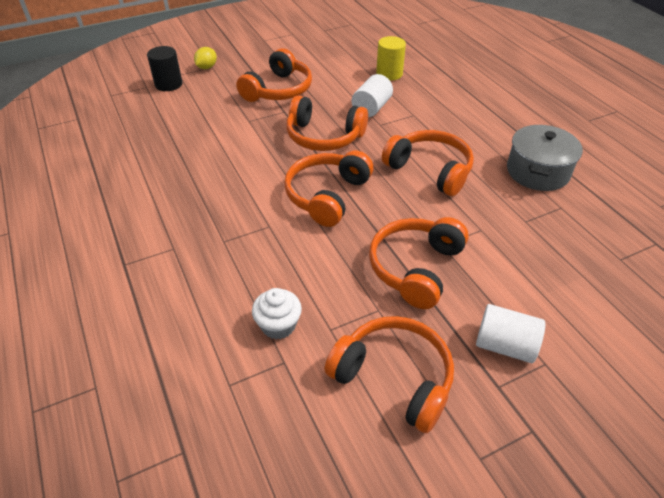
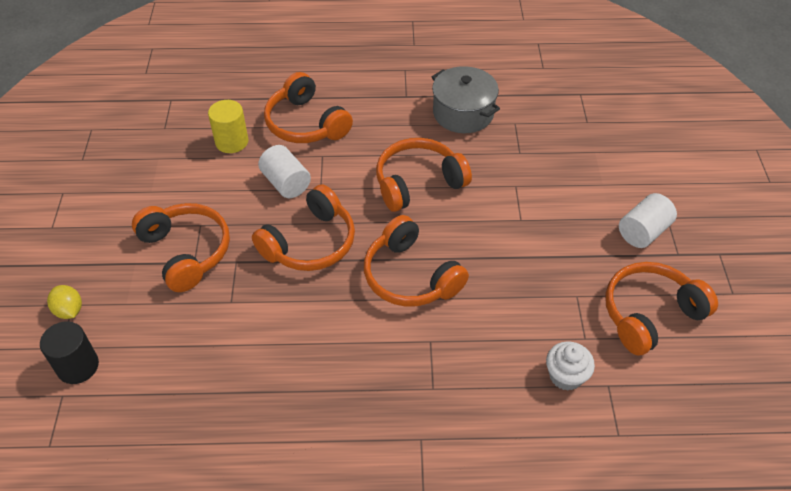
camera: 65 degrees left, 5 degrees up
orange headphones [369,217,469,309] -> orange headphones moved to [264,72,353,143]

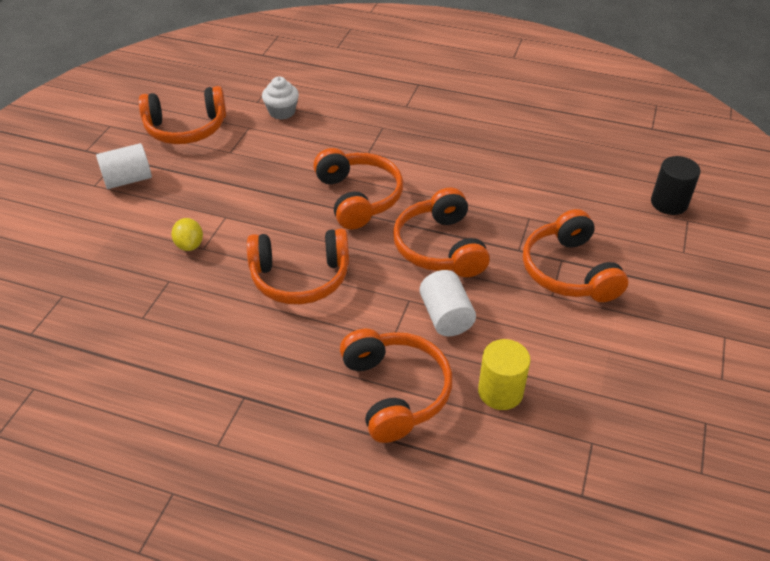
camera: 160 degrees left, 5 degrees down
yellow lemon [47,285,82,319] -> yellow lemon moved to [171,218,203,251]
orange headphones [252,184,355,271] -> orange headphones turned 75 degrees counterclockwise [393,188,490,277]
grey pot [432,66,500,133] -> none

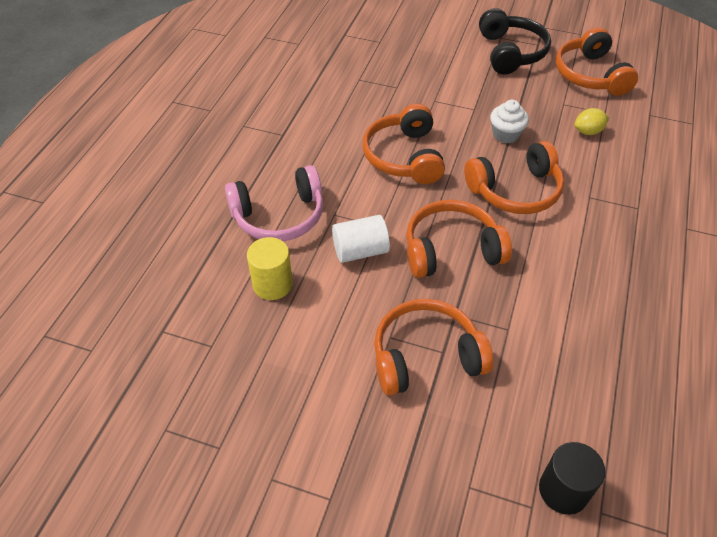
camera: 90 degrees right, 5 degrees up
white cylinder [96,143,152,189] -> black headphones [479,8,551,74]
yellow lemon [171,218,203,251] -> yellow lemon moved to [574,108,609,135]
white cupcake [262,76,299,120] -> white cupcake moved to [490,100,529,144]
orange headphones [340,329,453,443] -> pink headphones [225,165,323,241]

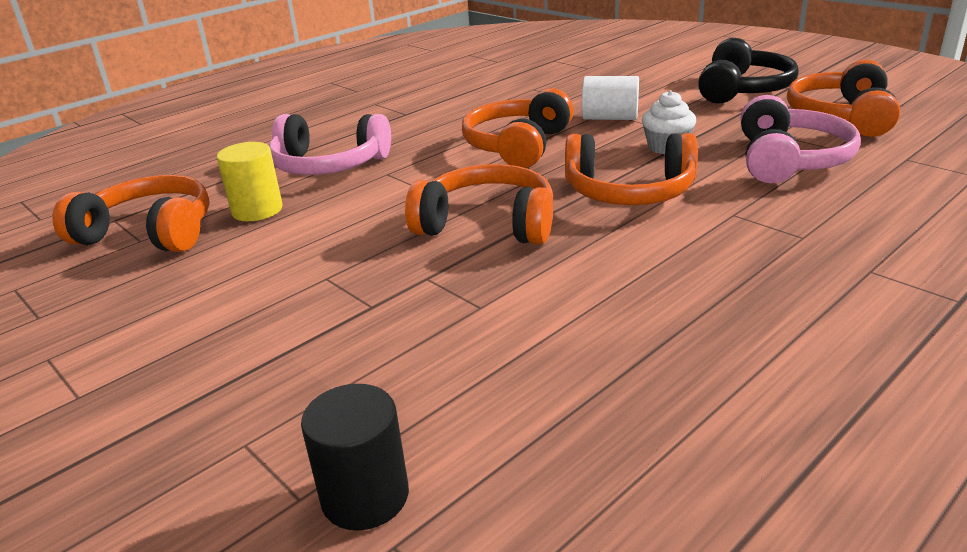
camera: 30 degrees right, 20 degrees down
white cylinder [332,215,390,263] -> white cylinder moved to [582,76,639,120]
orange headphones [374,299,493,396] -> orange headphones moved to [52,175,210,252]
yellow lemon [574,108,609,135] -> pink headphones [741,95,860,183]

